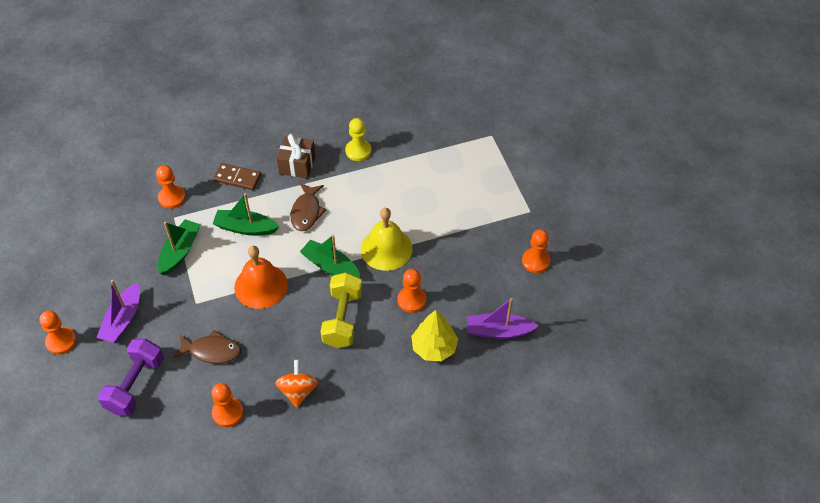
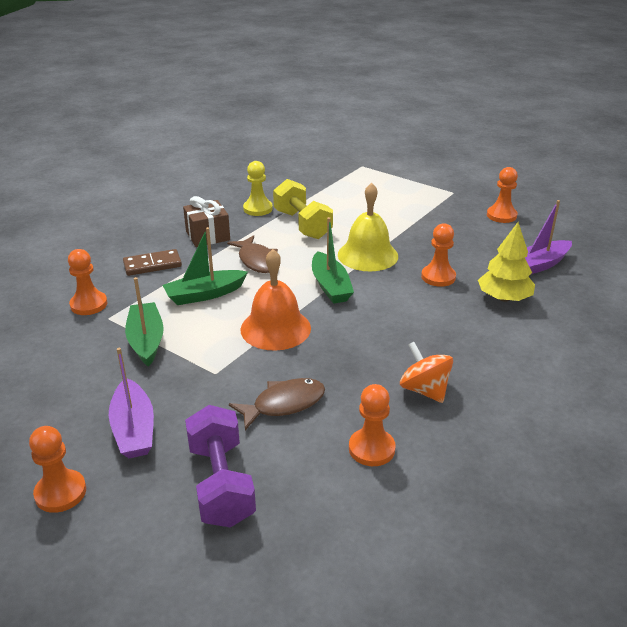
camera: 35 degrees left, 20 degrees down
green boat [300,235,360,278] -> green boat turned 105 degrees counterclockwise [312,217,354,304]
yellow dumbbell [320,272,362,348] -> yellow dumbbell moved to [273,179,333,239]

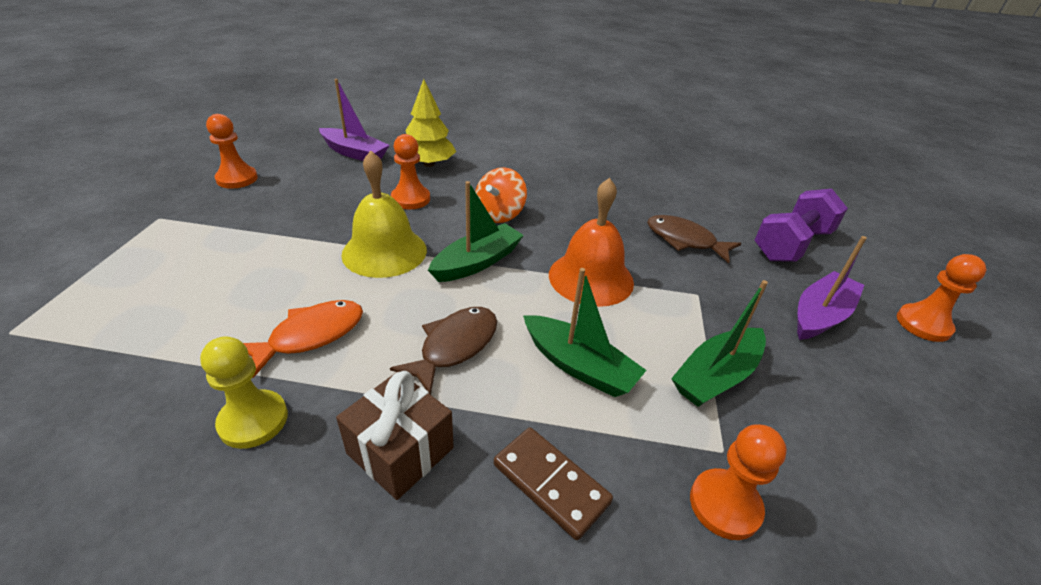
camera: 120 degrees left, 5 degrees up
yellow dumbbell [273,179,333,239] -> orange fish [243,300,363,378]
orange pawn [349,384,396,466] -> none
orange spinning top [400,342,453,403] -> orange spinning top moved to [475,167,527,223]

